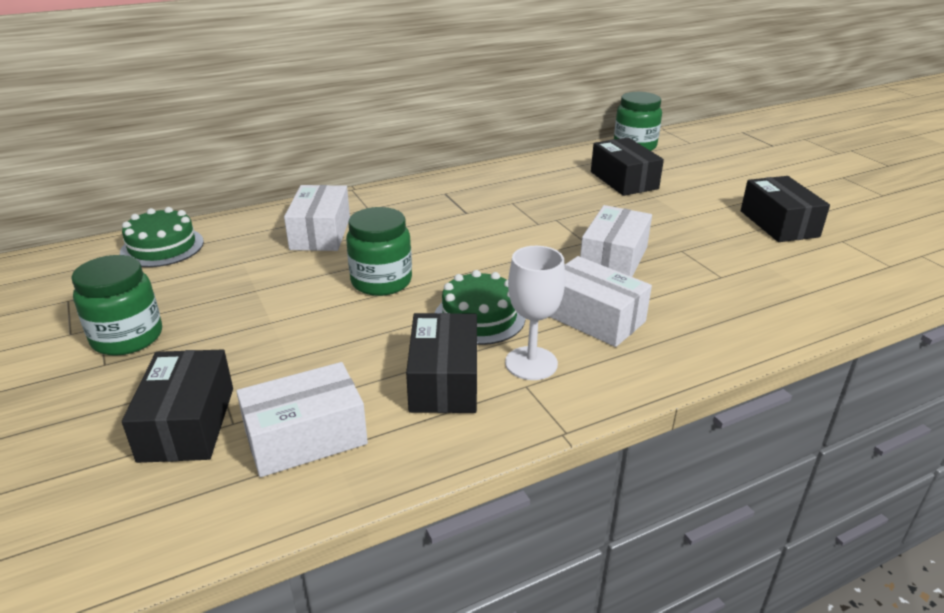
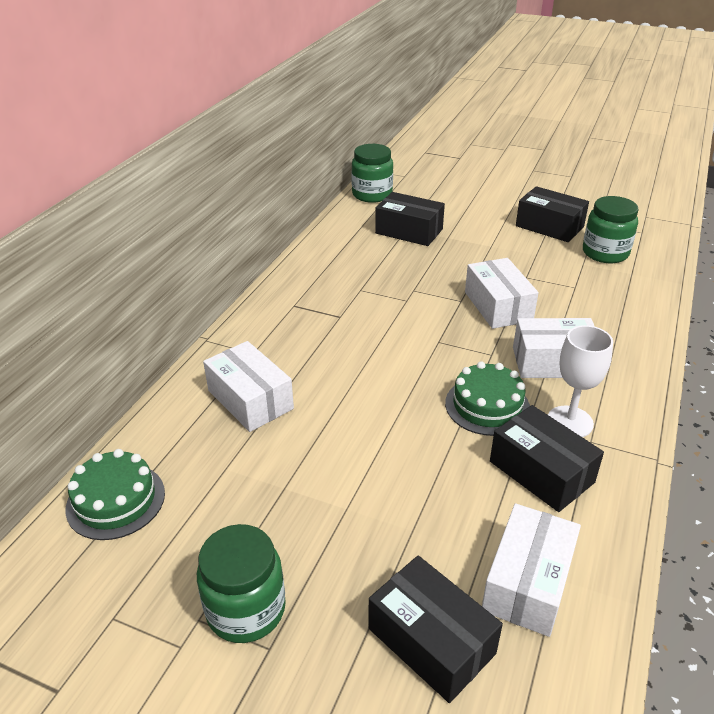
camera: 40 degrees left, 5 degrees up
green jar [346,207,412,296] -> green jar moved to [583,196,638,263]

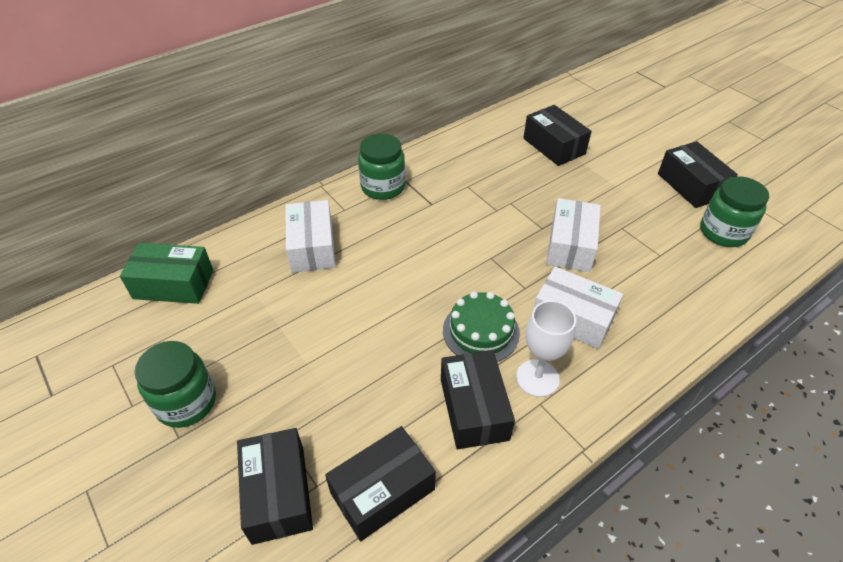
camera: 30 degrees right, 10 degrees up
green cake [65,449,165,540] -> green box [120,243,213,304]
green jar [351,144,393,203] -> green jar moved to [358,133,405,200]
white box [482,503,581,637] -> black box [325,426,436,541]

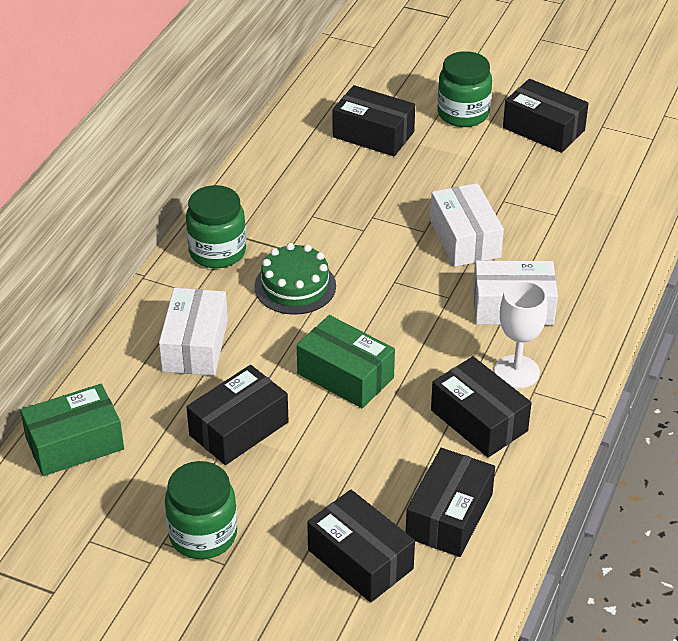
camera: 30 degrees left, 5 degrees down
white box [285,200,336,273] -> white box turned 45 degrees clockwise [159,288,228,376]
green cake [443,291,520,362] -> green cake moved to [254,243,336,315]
green jar [700,176,769,247] -> green jar moved to [438,51,492,127]
none -> black box [187,365,289,465]
none -> green box [297,315,395,409]

